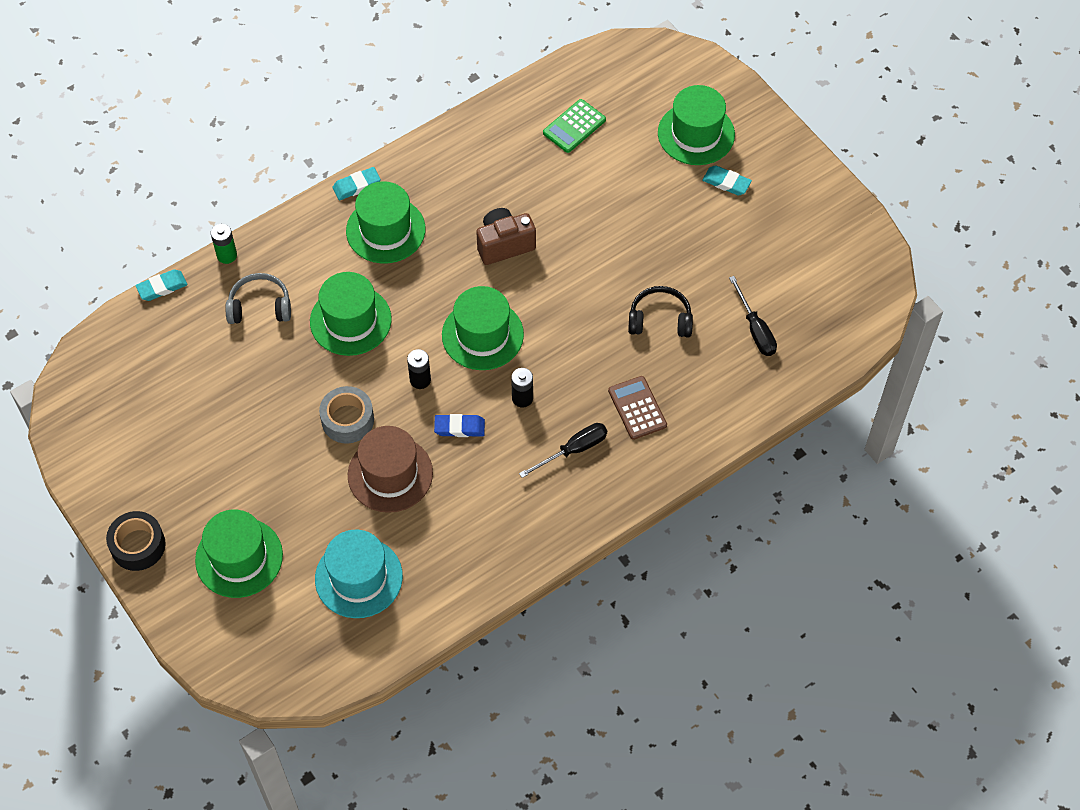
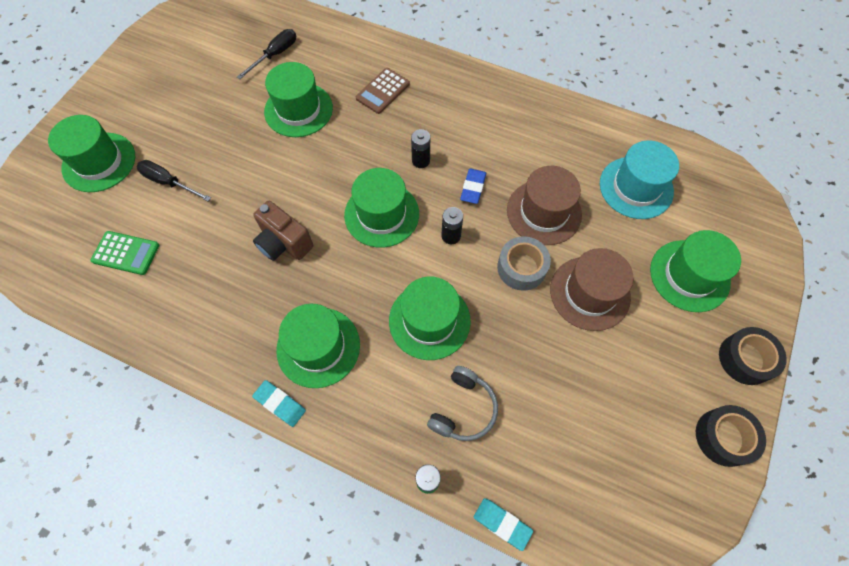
camera: 120 degrees left, 5 degrees up
grey headphones [225,273,291,324] -> grey headphones turned 120 degrees counterclockwise [427,366,498,441]
blue eraser [434,414,485,437] -> blue eraser turned 45 degrees clockwise [460,169,486,204]
black screwdriver [519,423,607,478] -> black screwdriver moved to [137,160,211,201]
black headphones [628,286,693,338] -> green hat [264,62,333,137]
turquoise eraser [702,165,752,196] -> none
none -> brown hat [550,248,633,331]
none -> black tape [696,405,766,467]

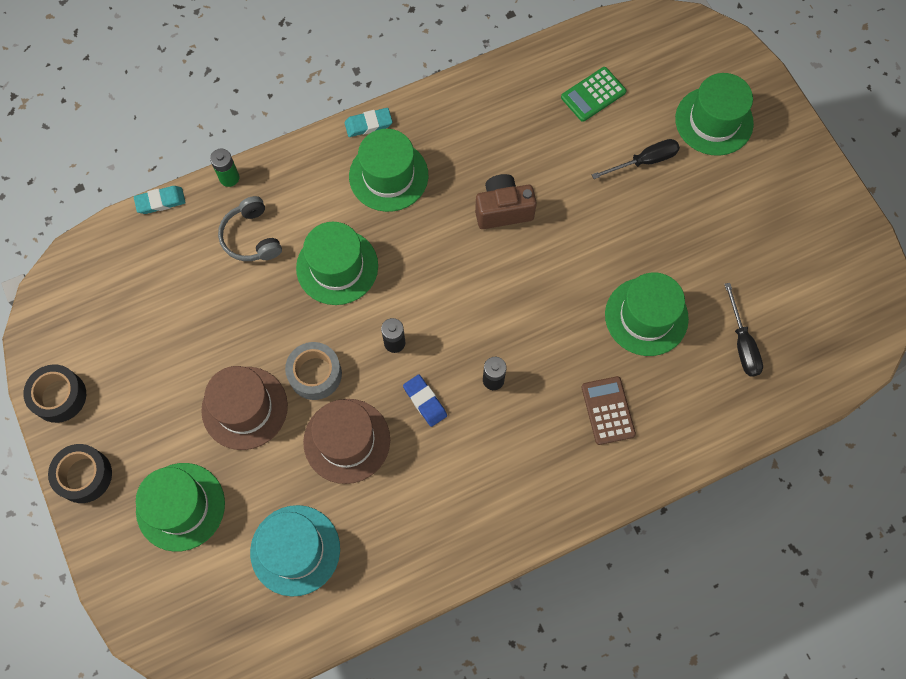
camera: 130 degrees right, 5 degrees up
green hat [344,168,419,248] -> none

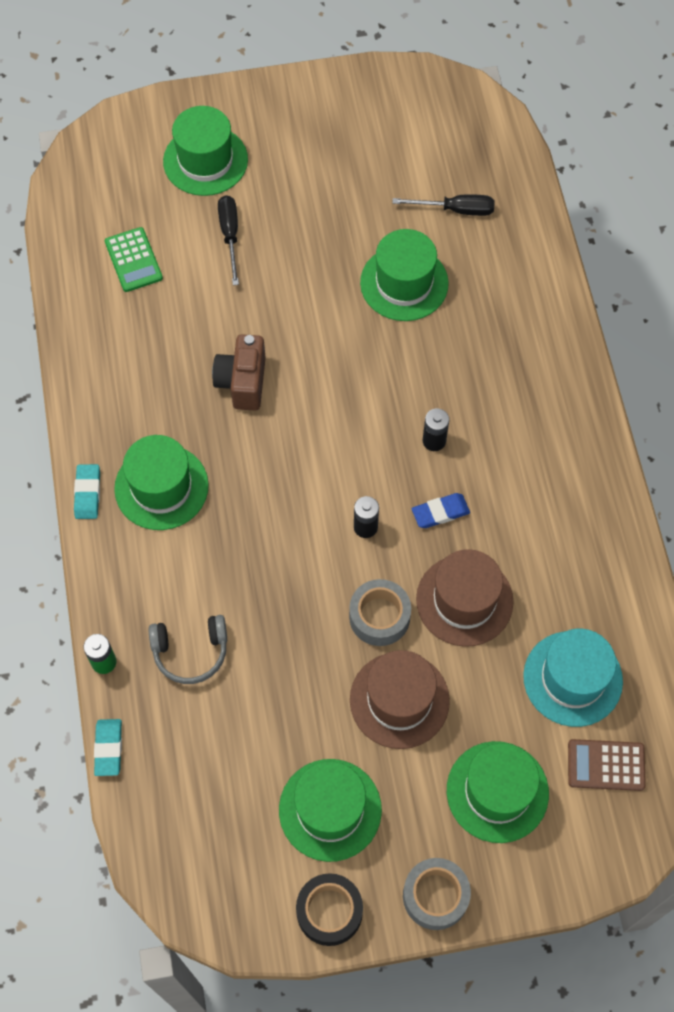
camera: 75 degrees left, 5 degrees down
black tape [48,444,112,503] -> grey tape [403,858,471,930]
green hat [296,222,378,305] -> green hat moved to [279,759,382,862]
brown calculator [581,376,636,445] -> brown calculator moved to [568,739,646,791]

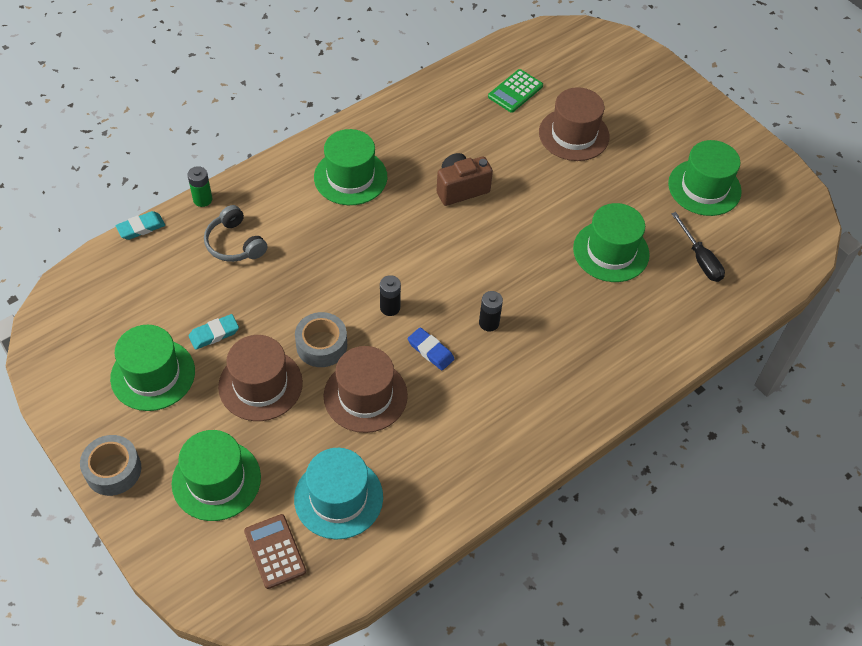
camera: 60 degrees right, 10 degrees down
turquoise eraser [74,464,100,519] -> turquoise eraser moved to [189,314,239,350]
green hat [163,106,248,196] -> green hat moved to [668,140,742,216]
black screwdriver [218,195,239,285] -> brown hat [539,87,609,161]
black tape [296,873,363,946] -> none

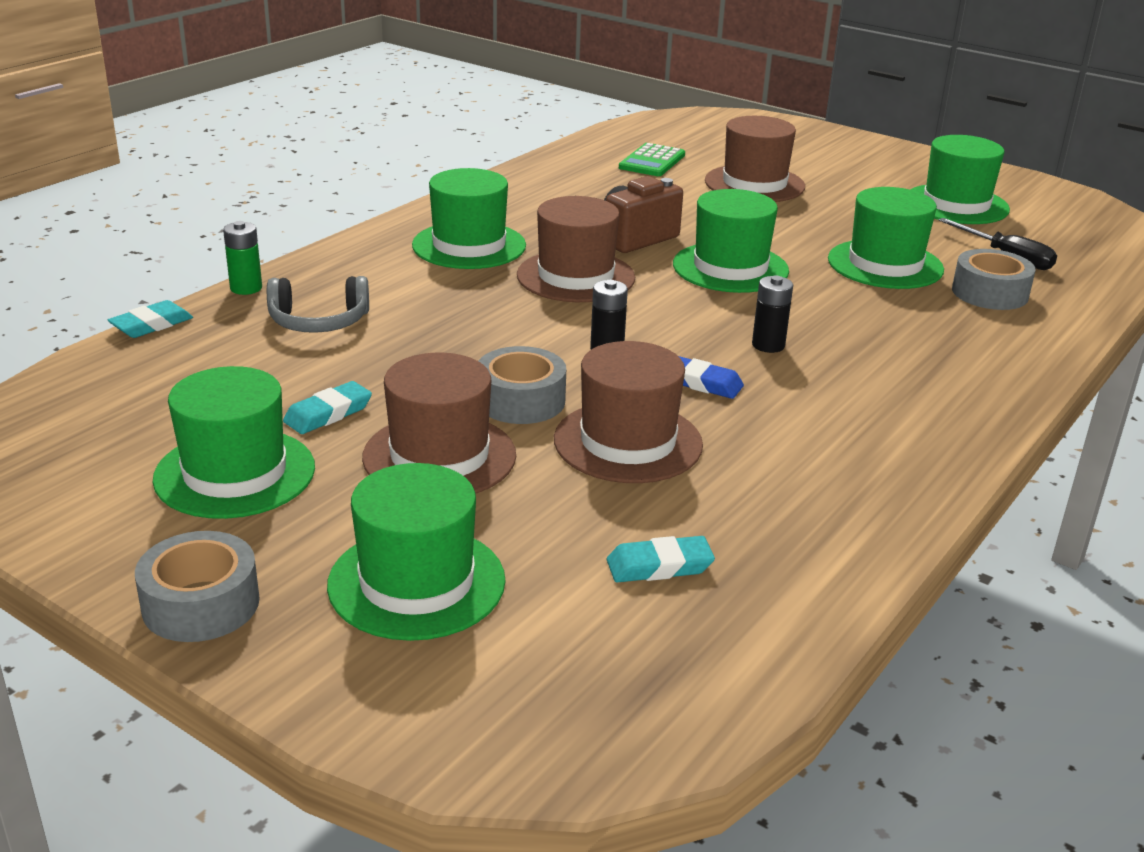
camera: 15 degrees left, 25 degrees down
grey headphones [204,205,267,262] -> grey headphones turned 45 degrees counterclockwise [267,276,369,333]
brown calculator [244,514,306,589] -> none
turquoise hat [294,448,383,539] -> turquoise eraser [607,536,715,583]
none -> brown hat [517,196,635,302]
none -> green hat [673,189,789,293]
none -> grey tape [952,249,1036,310]

